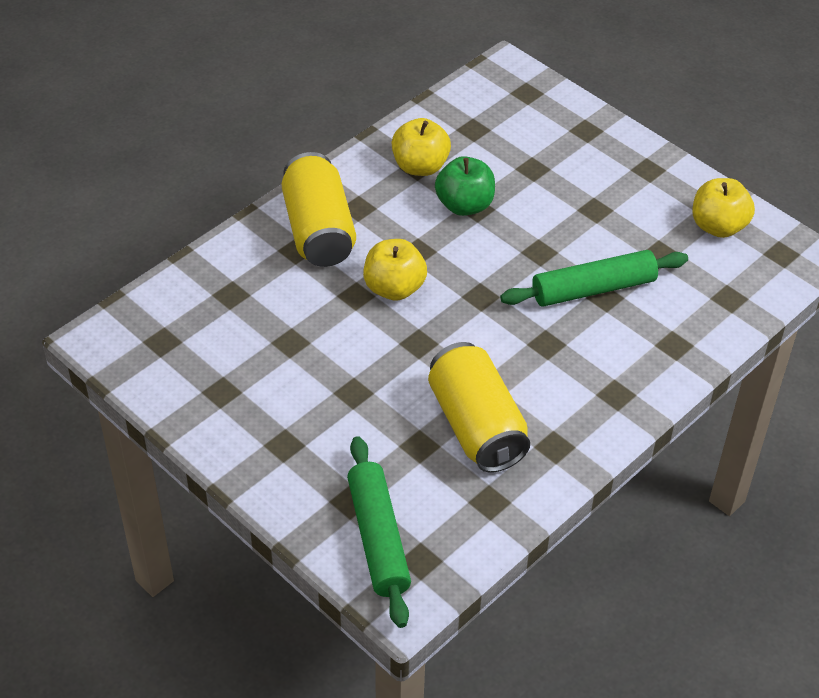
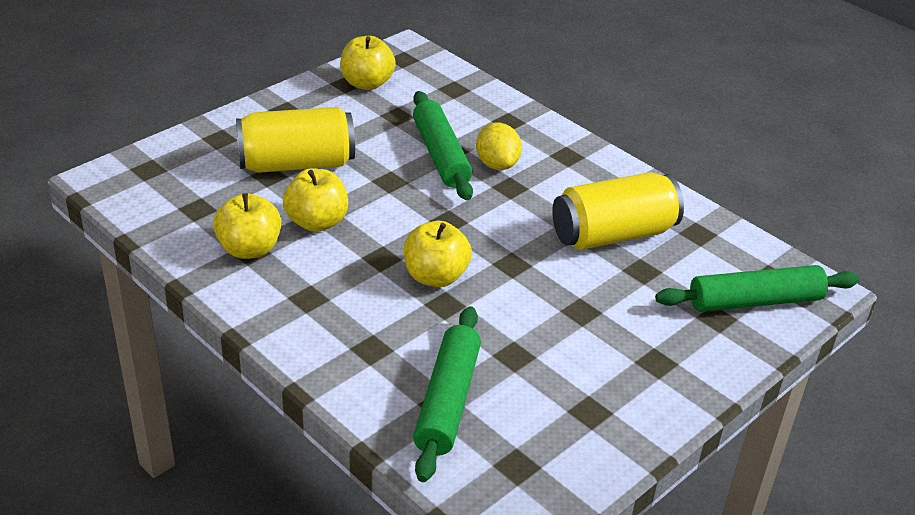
camera: 90 degrees left, 10 degrees down
yellow can [282,152,356,267] -> yellow can moved to [236,107,355,173]
green apple [435,156,495,216] -> yellow apple [283,168,348,232]
none -> green rolling pin [413,306,481,482]
none -> yellow lemon [476,123,522,170]

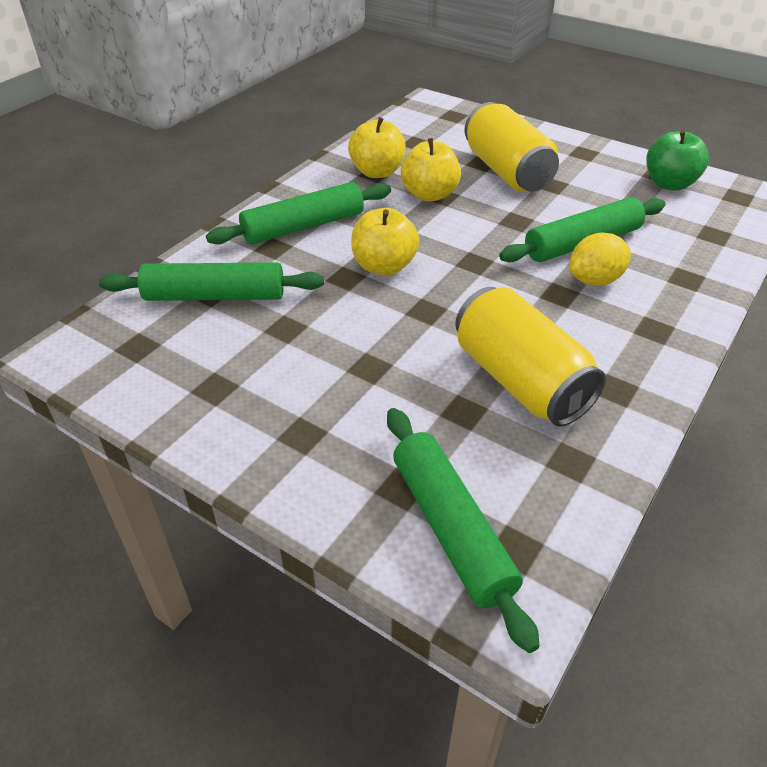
camera: 80 degrees right, 5 degrees up
yellow apple [340,36,396,90] -> green apple [646,130,709,191]
none -> green rolling pin [206,182,391,244]

